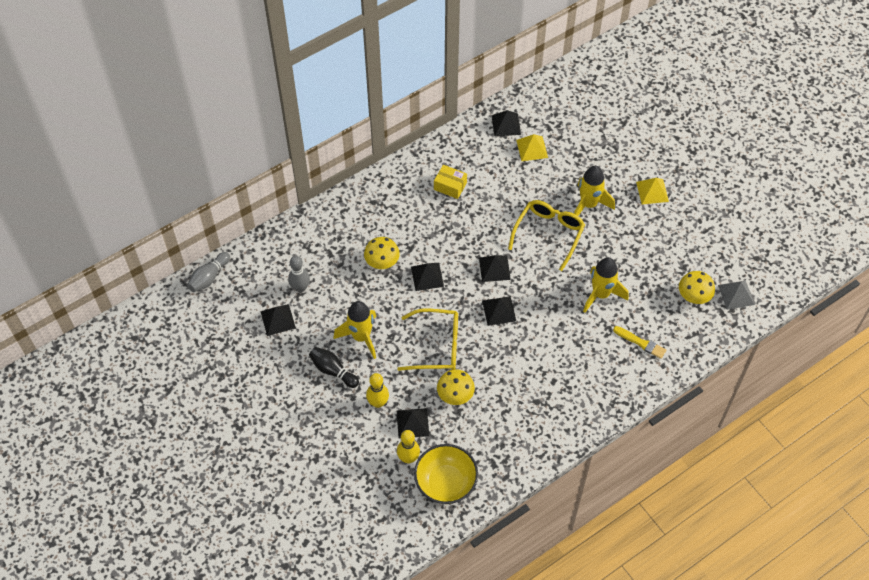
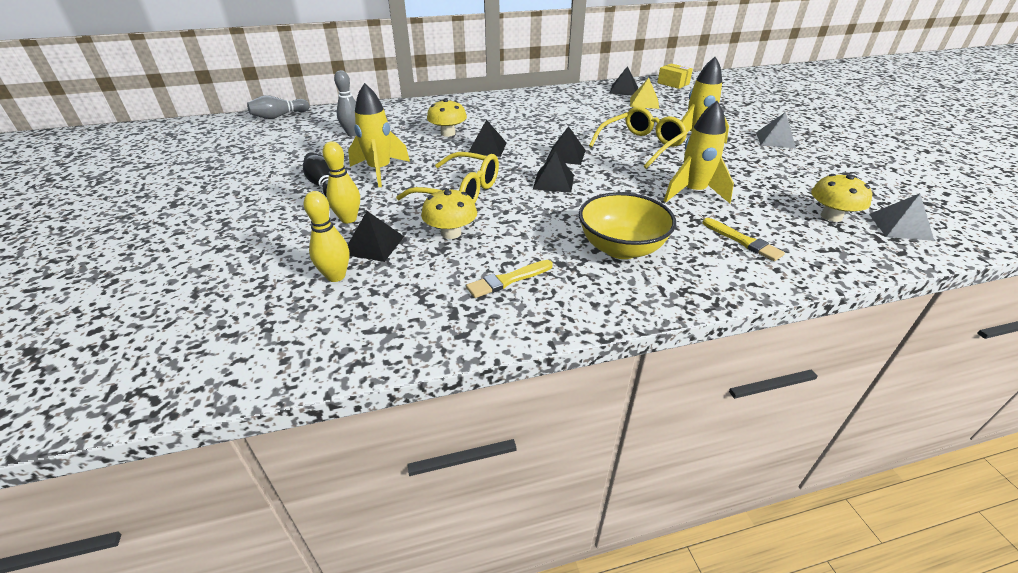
camera: 20 degrees right, 20 degrees down
black pyramid [260,304,296,336] -> none
yellow bowl [414,444,478,504] -> yellow bowl moved to [579,192,676,259]
yellow box [434,165,467,199] -> yellow box moved to [657,63,693,89]
yellow pyramid [636,178,669,204] -> grey pyramid [756,112,796,148]
none -> yellow brush [466,260,553,298]

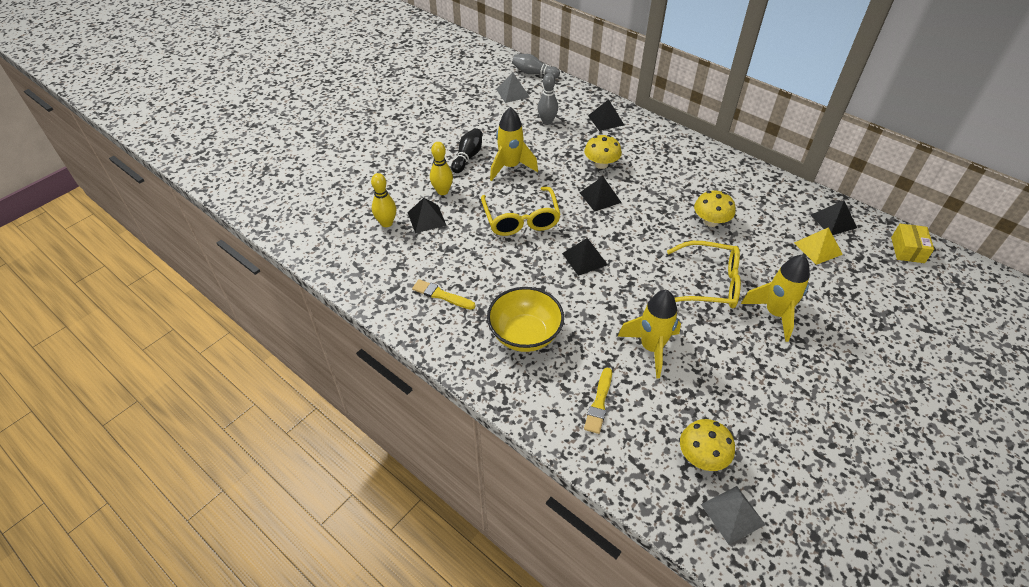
camera: 55 degrees right, 10 degrees up
yellow mushroom [421,188,477,239] -> yellow mushroom moved to [694,190,736,227]
black pyramid [546,126,586,165] -> black pyramid moved to [588,99,624,131]
grey pyramid [756,112,796,148] -> grey pyramid moved to [496,72,530,103]

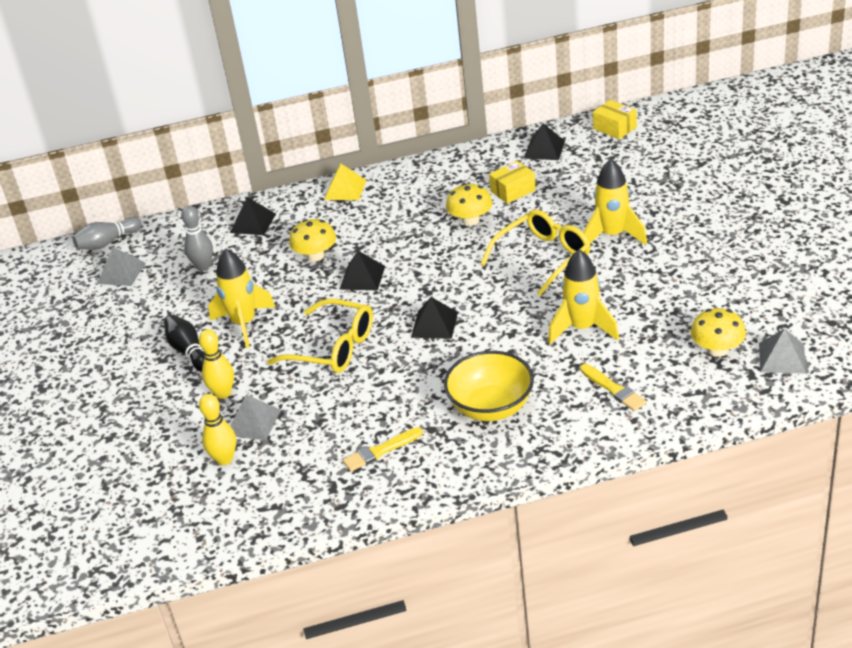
camera: 50 degrees left, 10 degrees down
black pyramid [407,198,447,233] -> grey pyramid [230,395,281,440]
yellow pyramid [794,227,843,265] -> yellow pyramid moved to [324,164,366,200]
none -> yellow box [489,161,536,204]

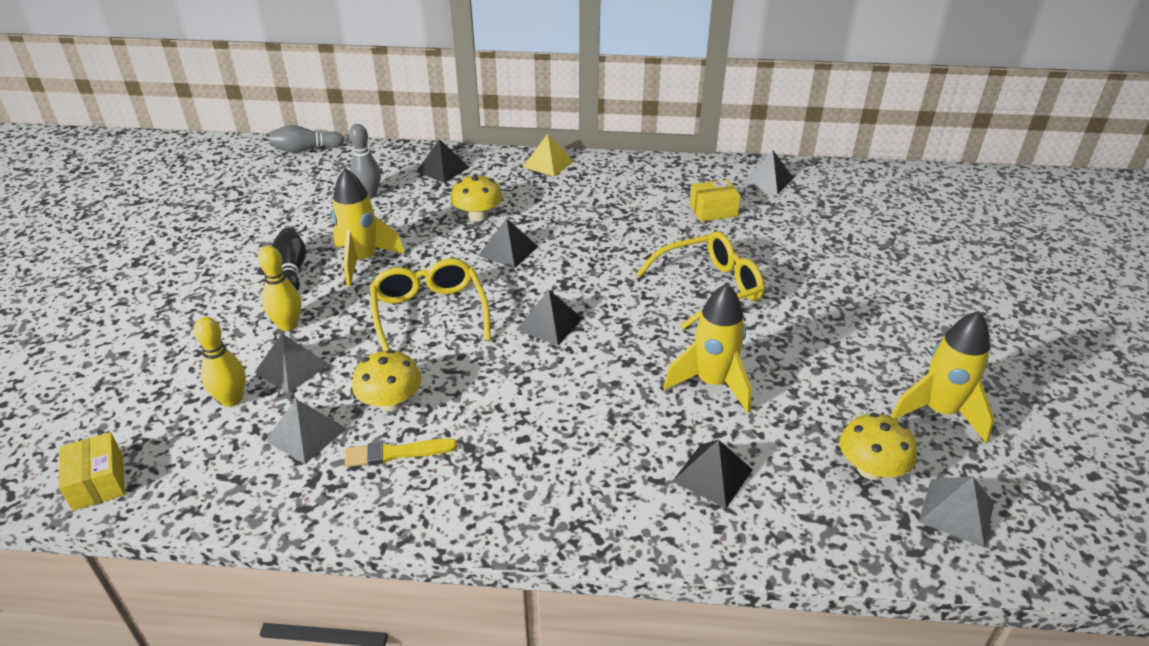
camera: 15 degrees right, 0 degrees up
grey pyramid [97,247,145,286] -> grey pyramid moved to [265,399,347,464]
yellow glasses [267,298,373,373] -> yellow glasses turned 150 degrees counterclockwise [370,259,491,351]
yellow bowl [444,351,534,421] -> none
yellow mushroom [446,183,492,226] -> yellow mushroom moved to [352,350,422,412]
yellow brush [580,364,647,411] -> black pyramid [673,440,753,508]
yellow rocket [583,159,647,245] -> yellow rocket moved to [890,311,994,443]
yellow box [593,100,637,139] -> yellow box moved to [59,432,125,511]

